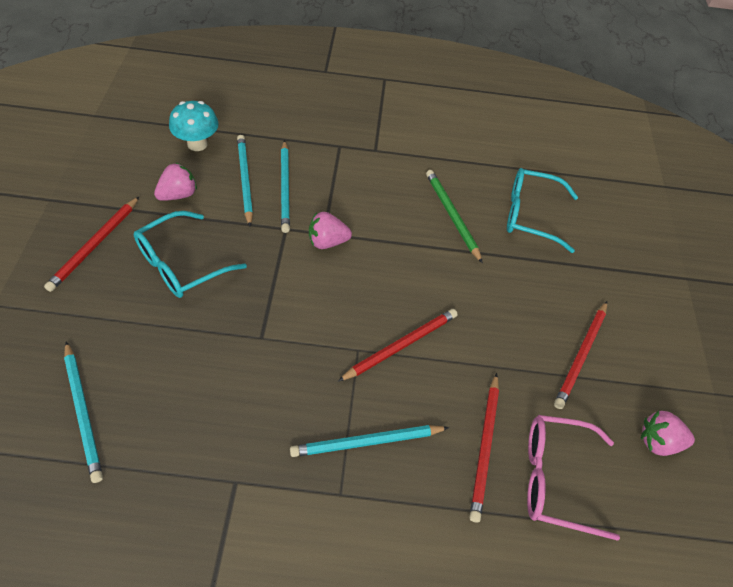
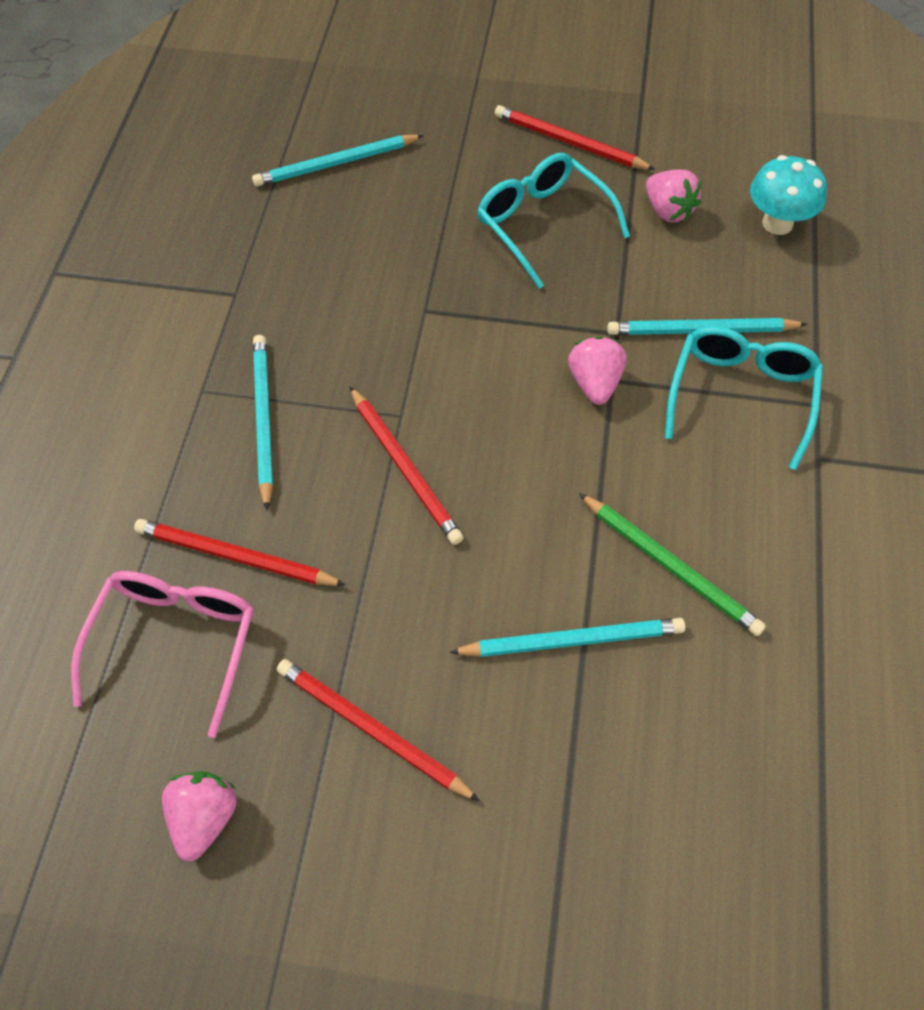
camera: 100 degrees right, 5 degrees up
turquoise pencil [237,135,253,226] -> turquoise pencil moved to [449,618,686,657]
green pencil [426,170,483,263] -> green pencil turned 60 degrees clockwise [579,493,766,636]
turquoise glasses [507,168,578,253] -> turquoise glasses moved to [665,326,823,470]

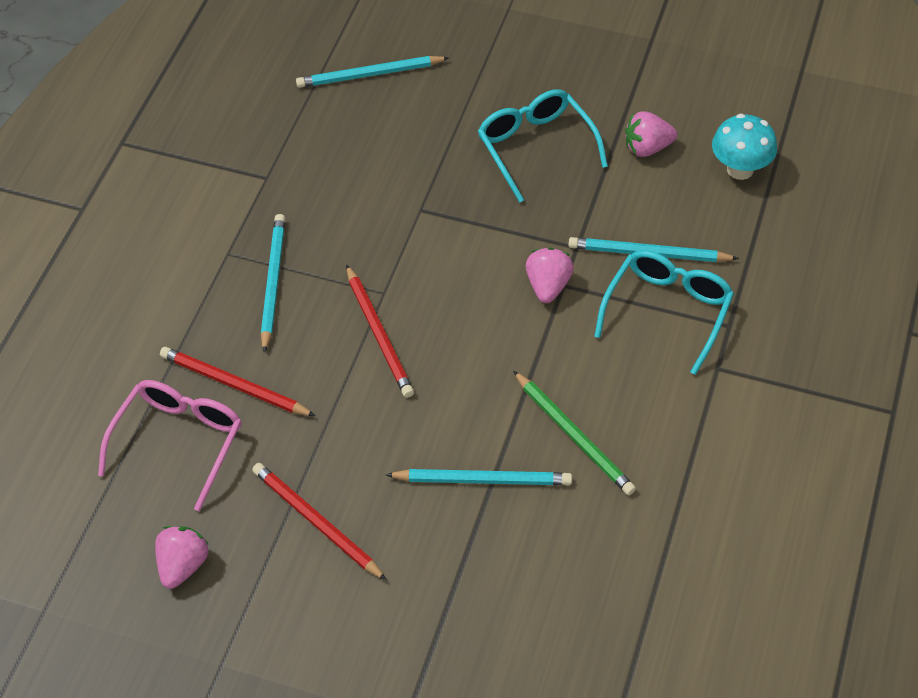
camera: 10 degrees right, 5 degrees down
red pencil [495,105,655,170] -> none
pink strawberry [646,170,701,222] -> pink strawberry turned 105 degrees clockwise [625,112,677,157]

